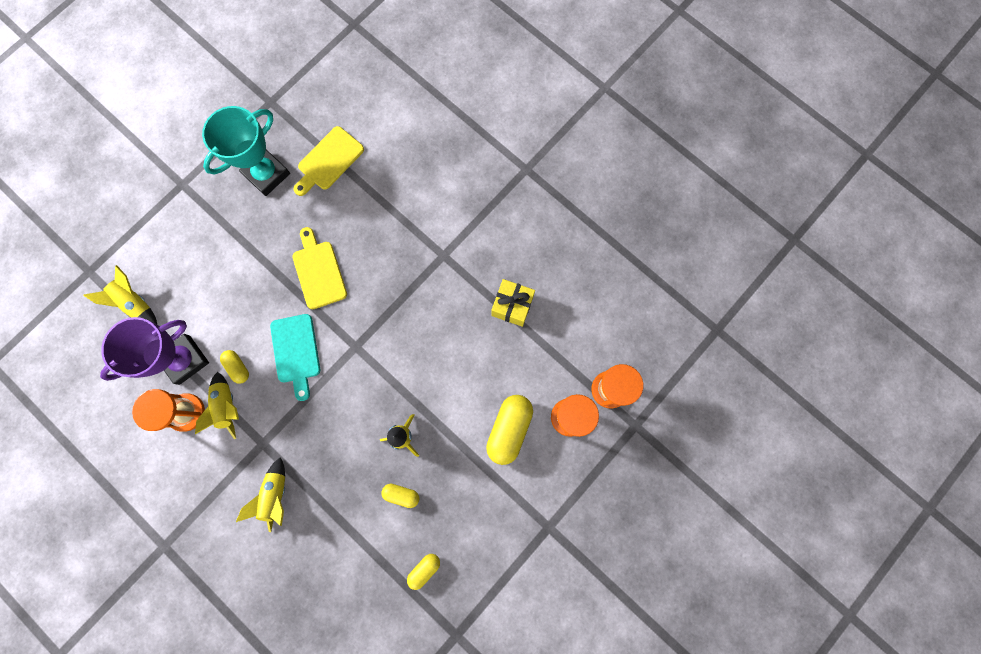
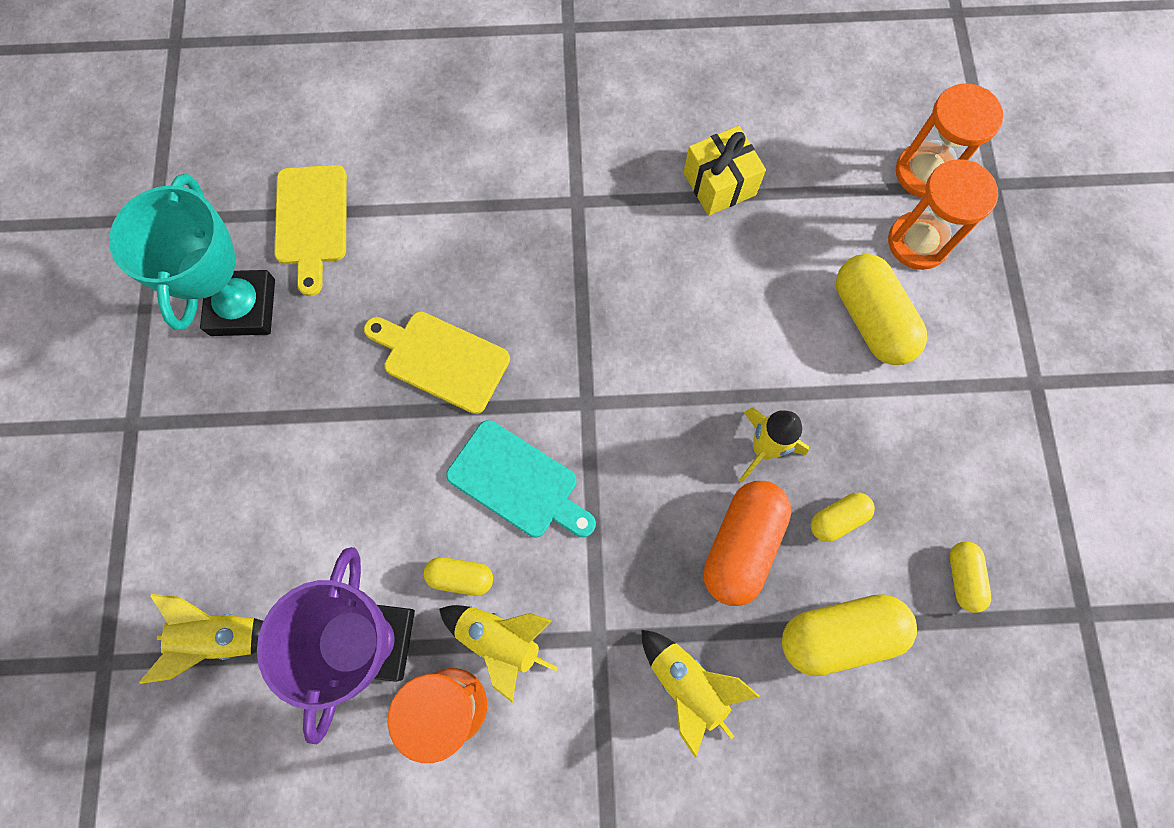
camera: 45 degrees left, 5 degrees down
none -> orange capsule [703,481,792,606]
none -> yellow capsule [782,594,917,676]

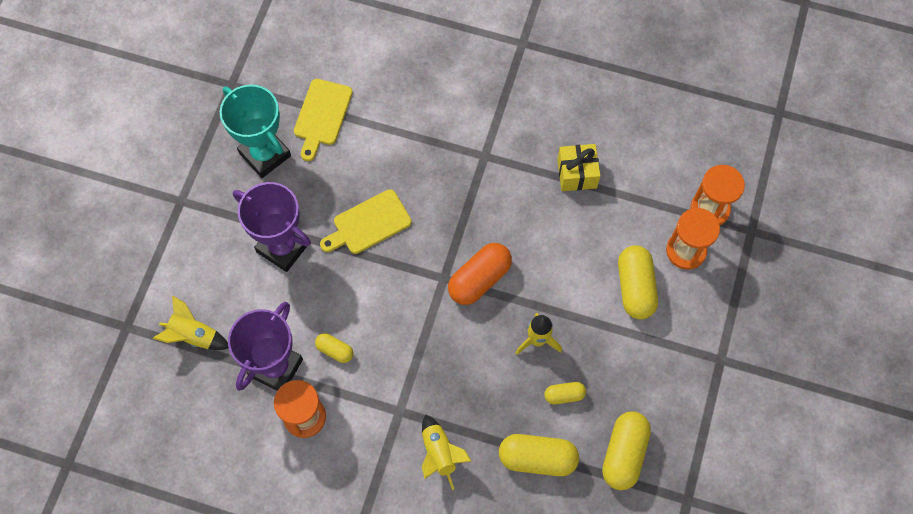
camera: 20 degrees right, 5 degrees down
turquoise trophy [109,174,275,336] -> turquoise trophy turned 60 degrees counterclockwise [220,85,291,178]
yellow cutting board [364,312,510,414] -> yellow cutting board turned 75 degrees counterclockwise [320,189,412,254]
yellow rocket [439,605,558,703] -> none
turquoise cutting board [446,420,596,537] -> none
orange capsule [703,481,792,606] -> orange capsule moved to [448,243,512,305]
yellow capsule [950,541,991,613] -> yellow capsule [602,411,651,490], size x1.86
none -> purple trophy [233,182,311,272]

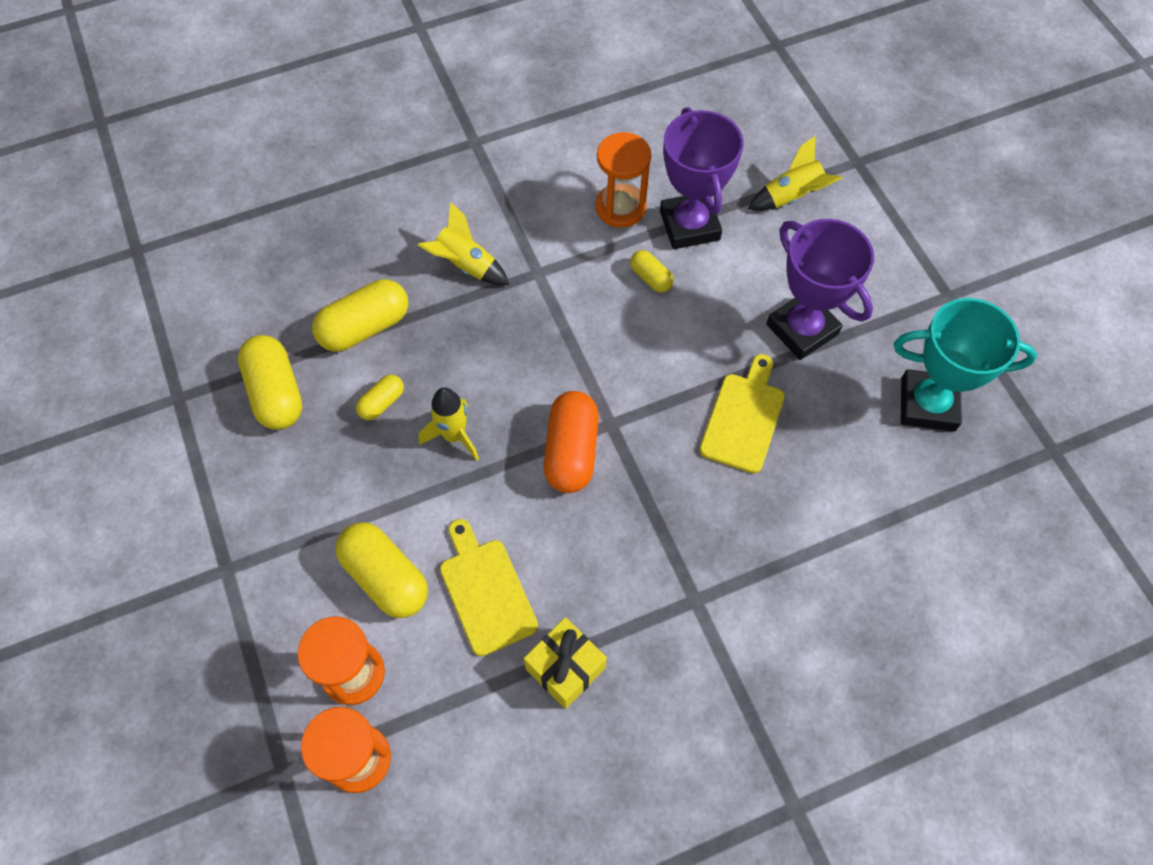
camera: 140 degrees right, 5 degrees down
purple trophy [233,182,311,272] -> purple trophy turned 60 degrees clockwise [766,219,874,360]
yellow cutting board [294,79,353,161] -> yellow cutting board moved to [440,519,538,656]
yellow capsule [315,333,353,363] -> yellow capsule turned 60 degrees clockwise [630,250,674,292]

